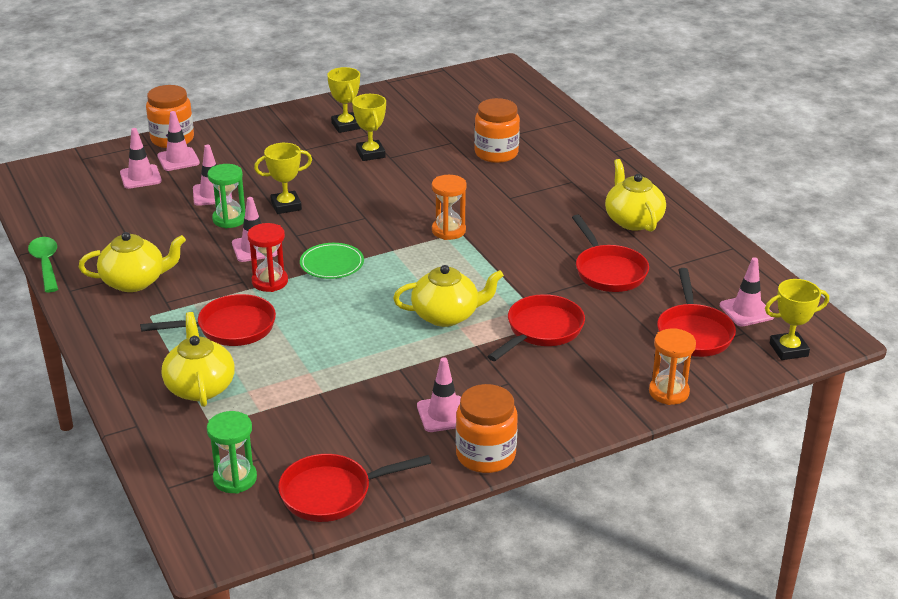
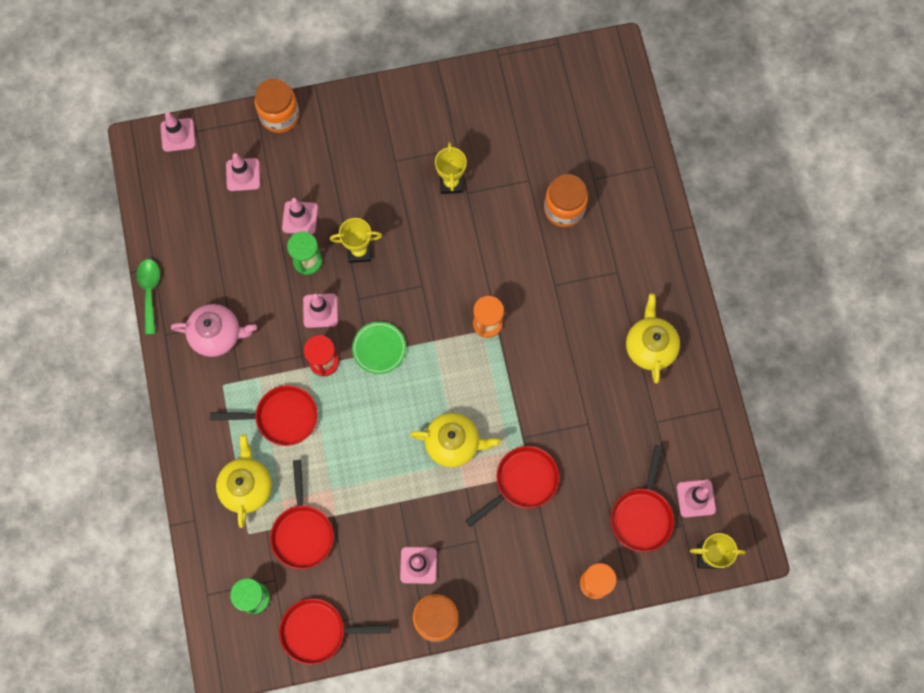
camera: 15 degrees right, 40 degrees up
yellow teapot [79,232,186,292] -> pink teapot [171,304,257,357]
pink traffic cone [157,111,200,171] -> pink traffic cone moved to [160,112,195,152]
yellow trophy [327,67,360,133] -> none
red pan [572,215,649,292] -> red pan moved to [270,460,334,569]

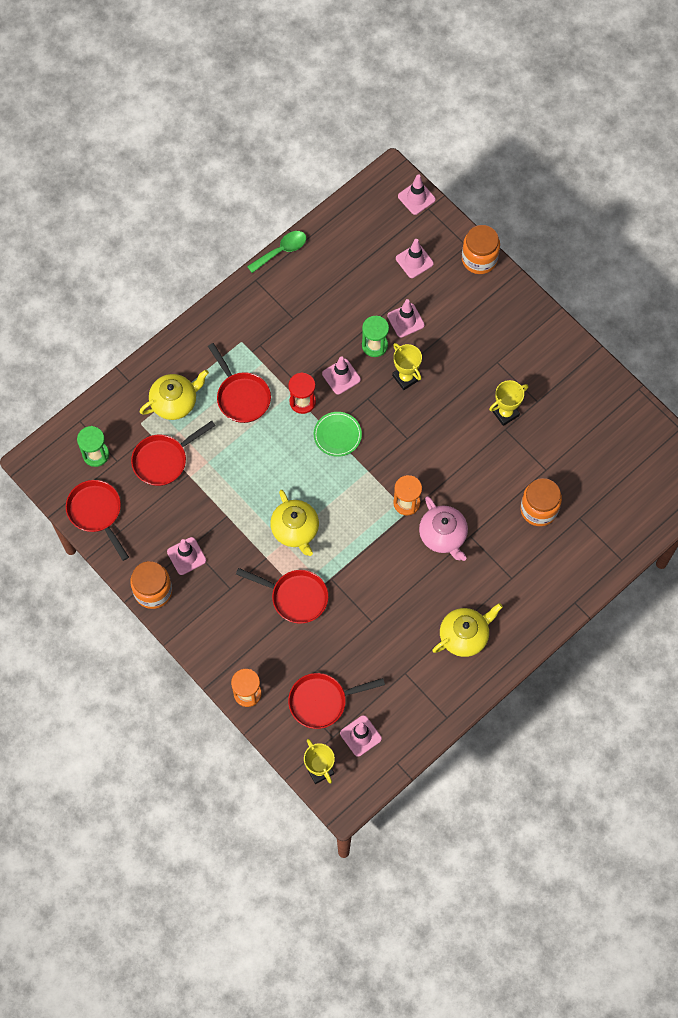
camera: 60 degrees right, 5 degrees down
pink teapot [171,304,257,357] -> pink teapot moved to [419,496,468,561]

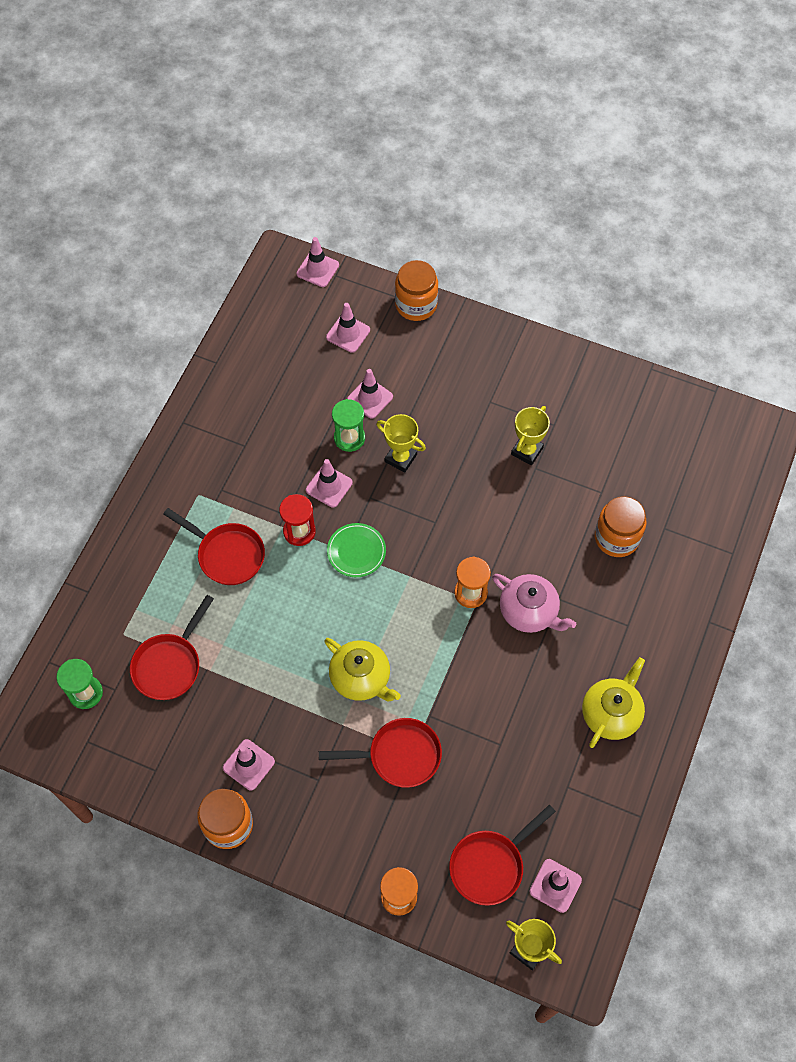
camera: 25 degrees left, 5 degrees down
red pan [66,480,129,561] -> none
yellow teapot [140,370,209,420] -> none
green spoon [247,231,306,273] -> none

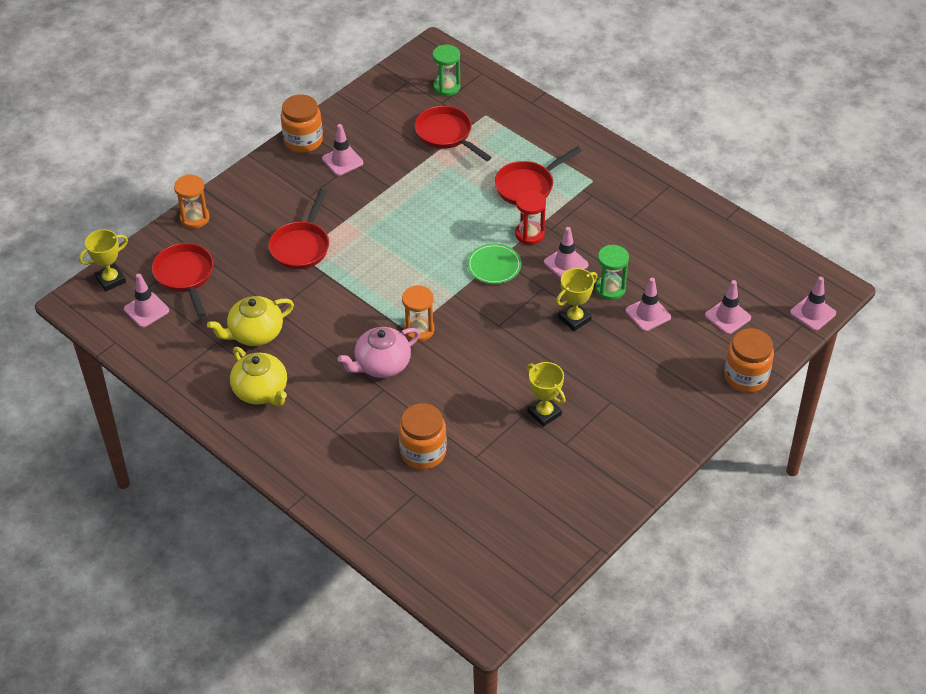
camera: 110 degrees right, 15 degrees down
yellow teapot [324,638,401,701] -> yellow teapot moved to [207,296,294,346]

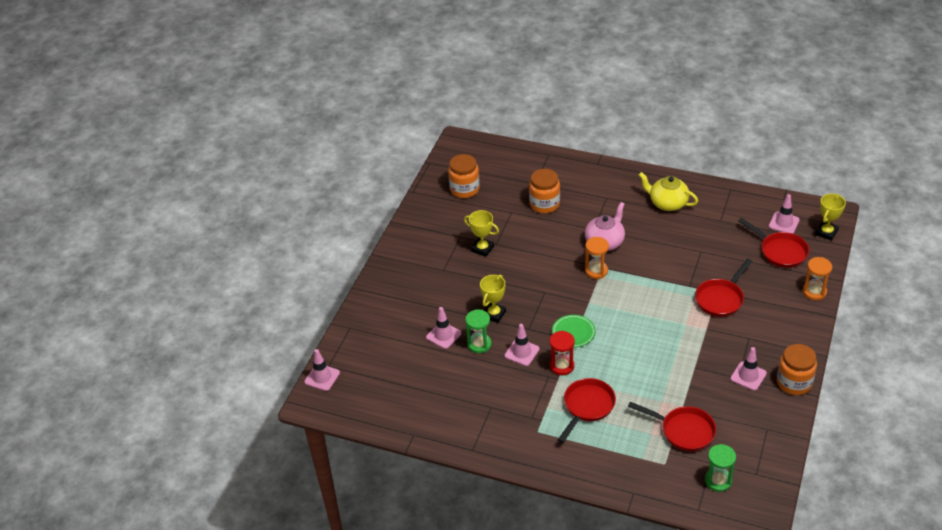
camera: 160 degrees right, 5 degrees down
yellow teapot [207,296,294,346] -> none
red pan [269,189,329,270] -> red pan turned 135 degrees counterclockwise [695,259,753,317]
pink traffic cone [705,280,751,334] -> none
orange jar [724,328,774,393] -> orange jar moved to [448,154,480,198]

